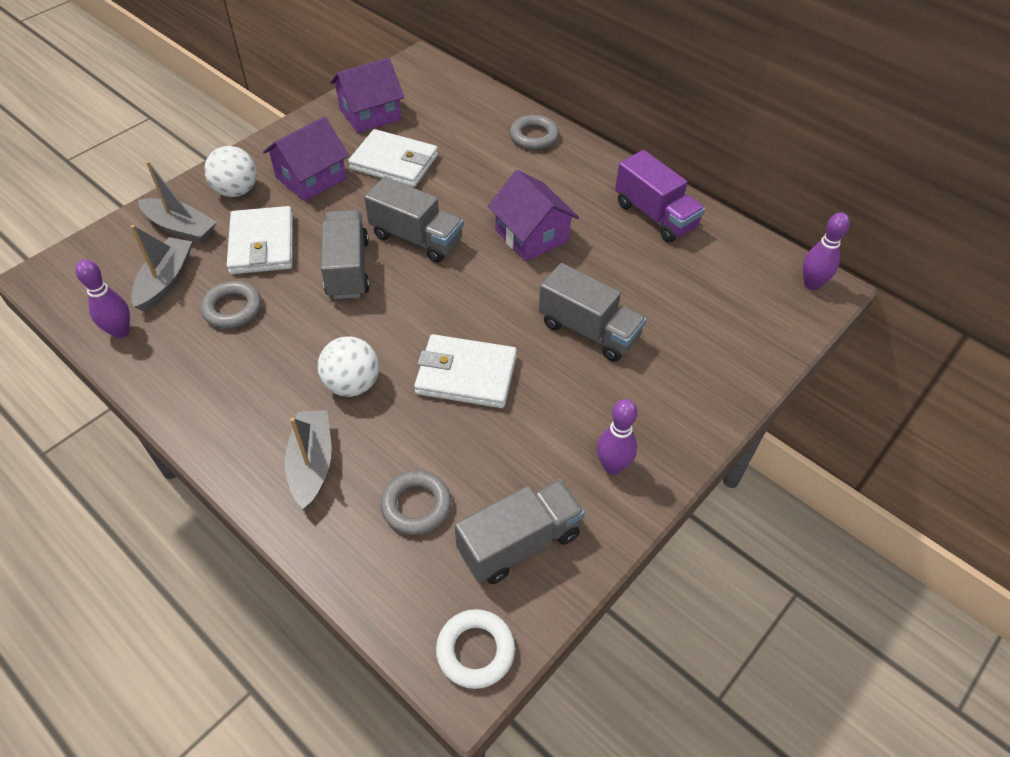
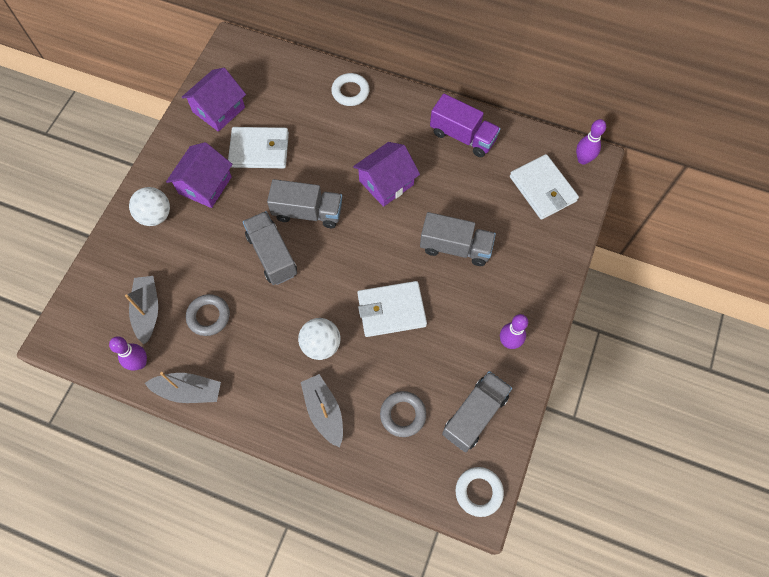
camera: 20 degrees left, 15 degrees up
grey boat [138,161,217,243] -> grey boat moved to [145,372,221,403]
white wallet [227,206,293,274] -> white wallet moved to [510,154,579,220]
purple house [488,170,579,262] -> purple house turned 75 degrees counterclockwise [353,142,420,207]
grey ring [510,115,559,150] -> white ring [331,73,370,106]

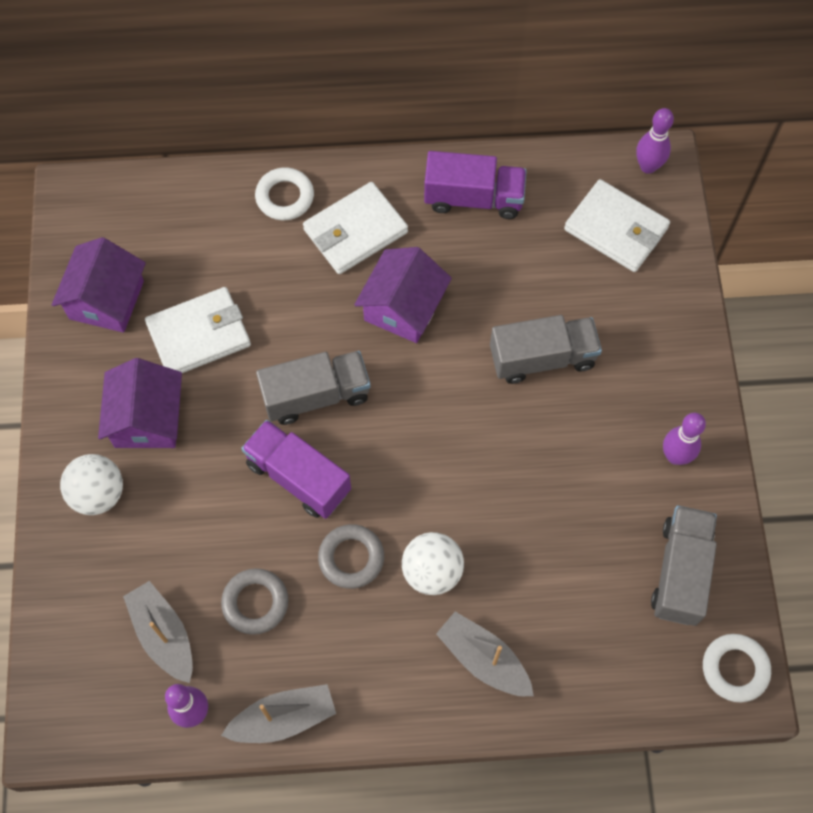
camera: 25 degrees left, 0 degrees up
grey truck [243,211,297,285] -> purple truck [241,420,351,519]
white wallet [358,281,427,337] -> white wallet moved to [303,182,408,274]
grey ring [380,391,426,437] -> grey ring moved to [318,524,384,589]

